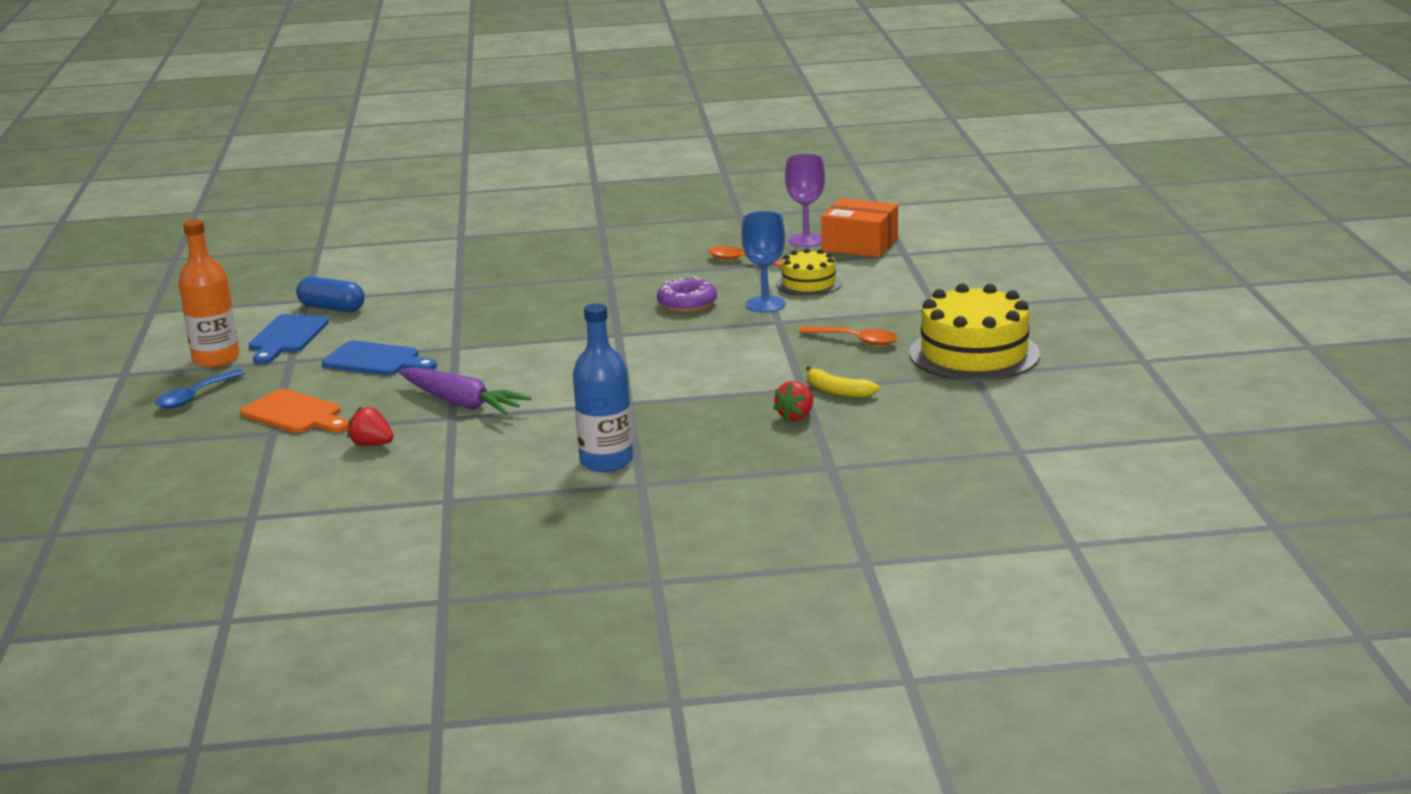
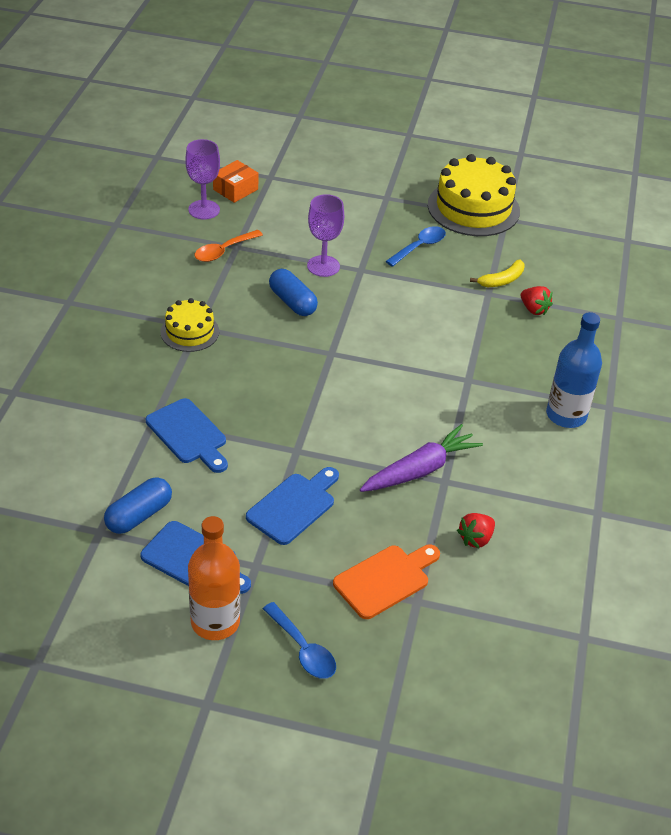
camera: 75 degrees left, 20 degrees up
purple donut [657,276,717,312] -> blue capsule [269,269,318,316]
blue goblet [742,211,786,313] -> purple goblet [307,194,344,277]
yellow cake [776,248,842,296] -> yellow cake moved to [161,298,219,352]
orange spoon [799,326,898,346] -> blue spoon [386,226,446,267]
orange box [821,198,898,257] -> orange box [213,160,258,203], size x0.66
none -> blue cutting board [146,398,228,473]

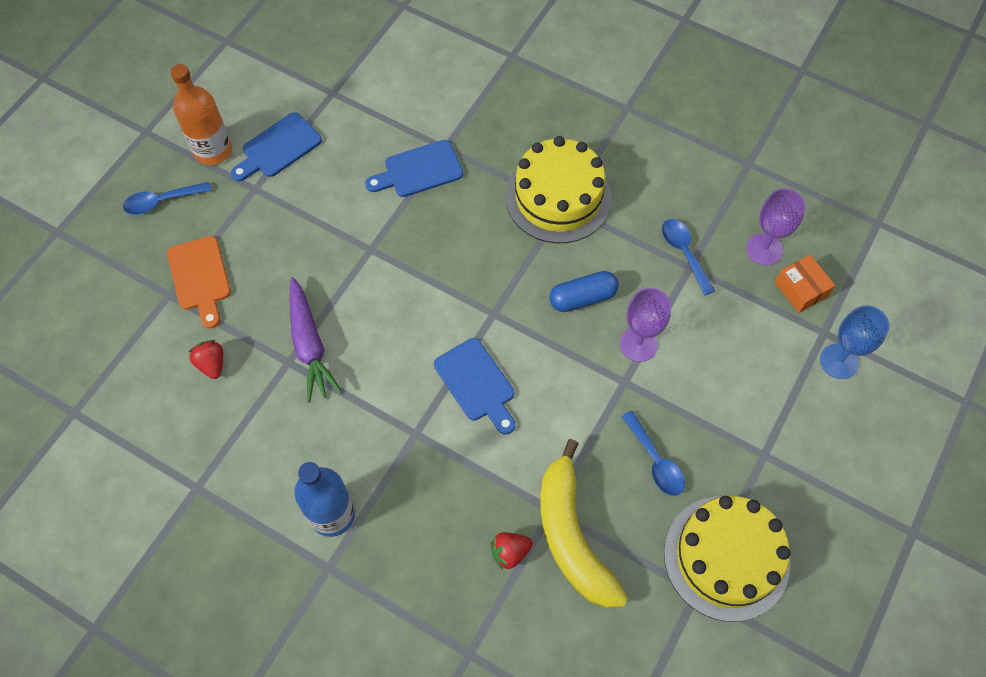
camera: 110 degrees right, 20 degrees up
blue capsule [104,477,172,534] -> none
yellow cake [161,298,219,352] -> yellow cake [505,136,612,243], size x1.80
orange spoon [195,230,263,262] -> blue spoon [662,219,715,295]
blue cutting board [246,467,339,545] -> blue cutting board moved to [434,338,515,435]
yellow banana [470,260,525,287] -> yellow banana [540,439,628,608], size x2.13
none -> blue goblet [820,305,889,379]

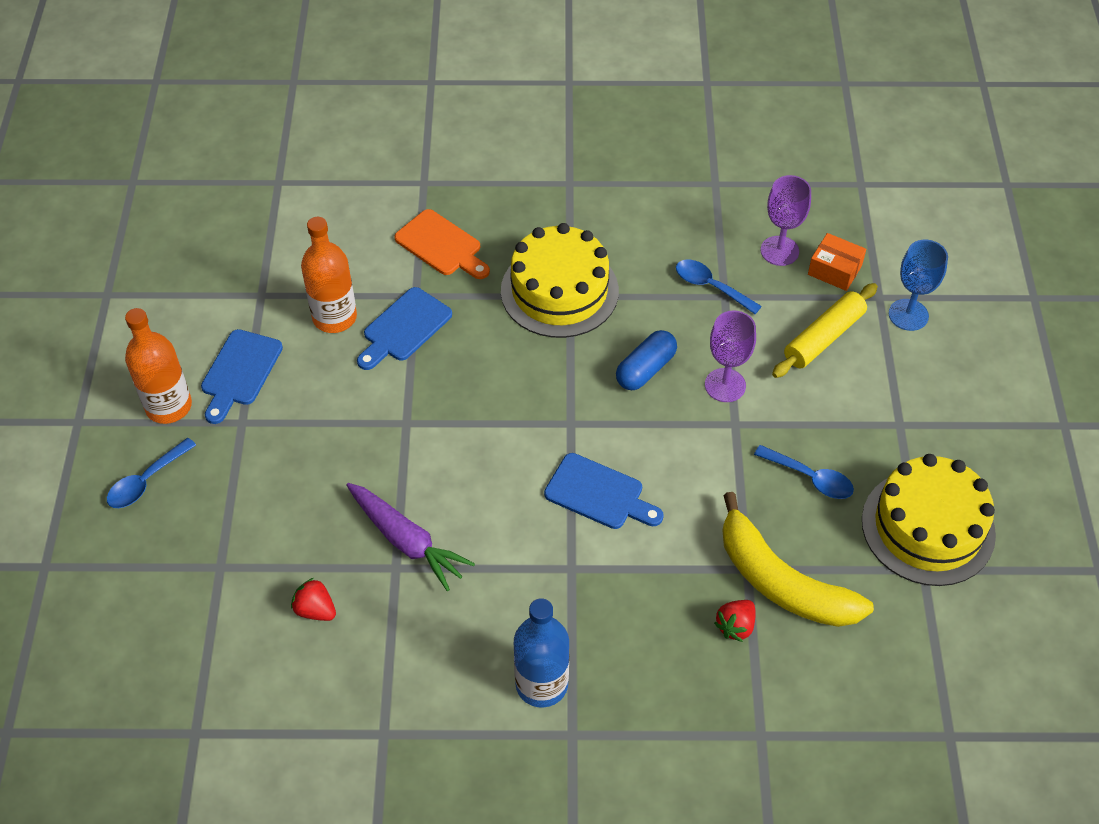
camera: 30 degrees left, 10 degrees down
orange cutting board [167,236,231,328] -> orange cutting board moved to [394,209,490,279]
none -> orange bottle [301,217,357,333]
none -> yellow rolling pin [772,283,878,378]

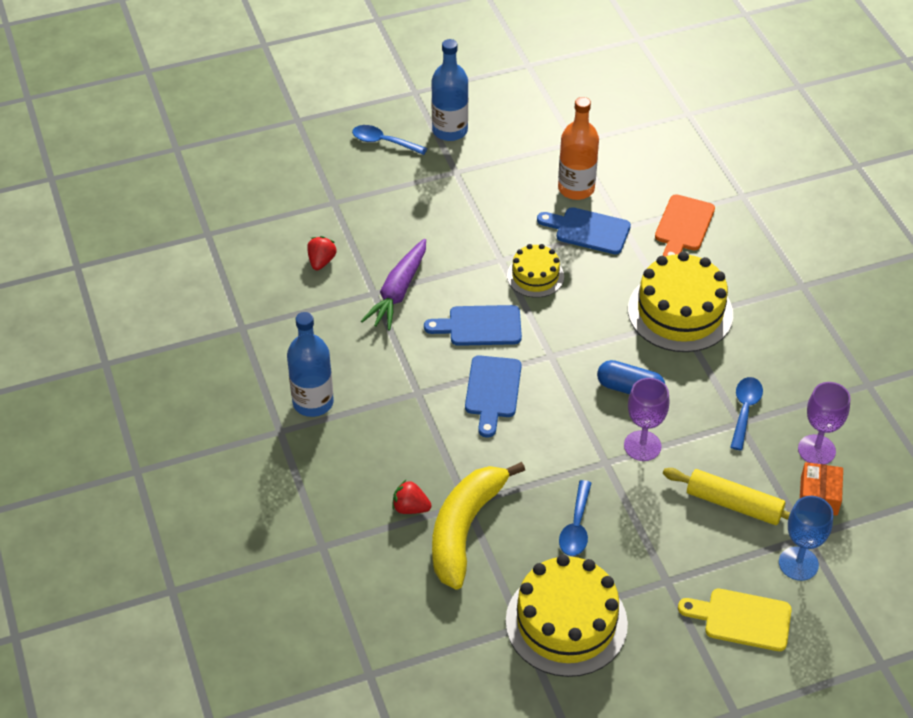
camera: 70 degrees right, 5 degrees down
orange bottle [125,308,192,424] -> blue bottle [431,39,468,141]
blue cutting board [201,329,283,424] -> blue cutting board moved to [424,305,522,346]
none -> yellow cake [507,244,564,298]
none -> yellow cutting board [678,589,792,651]

